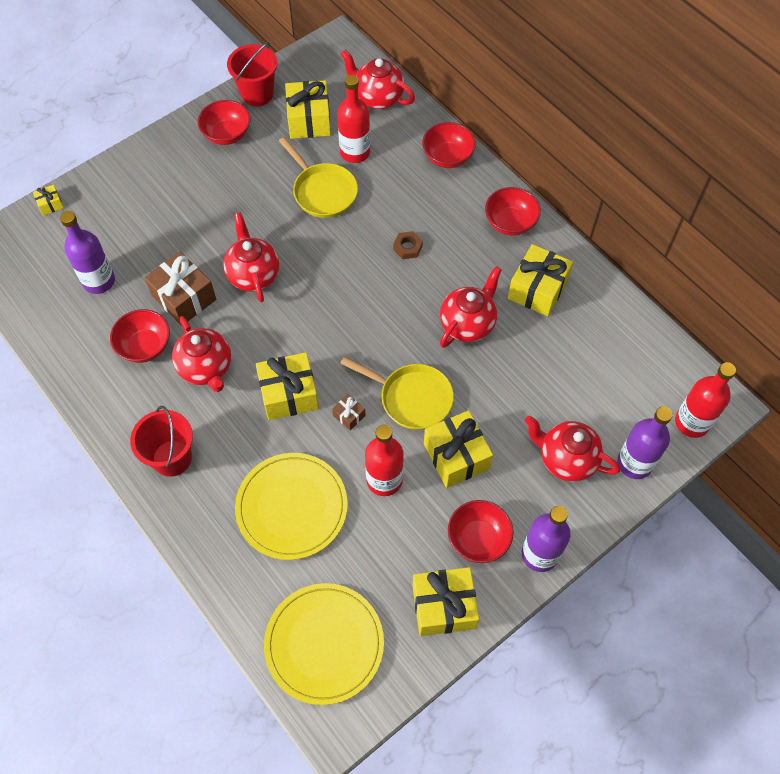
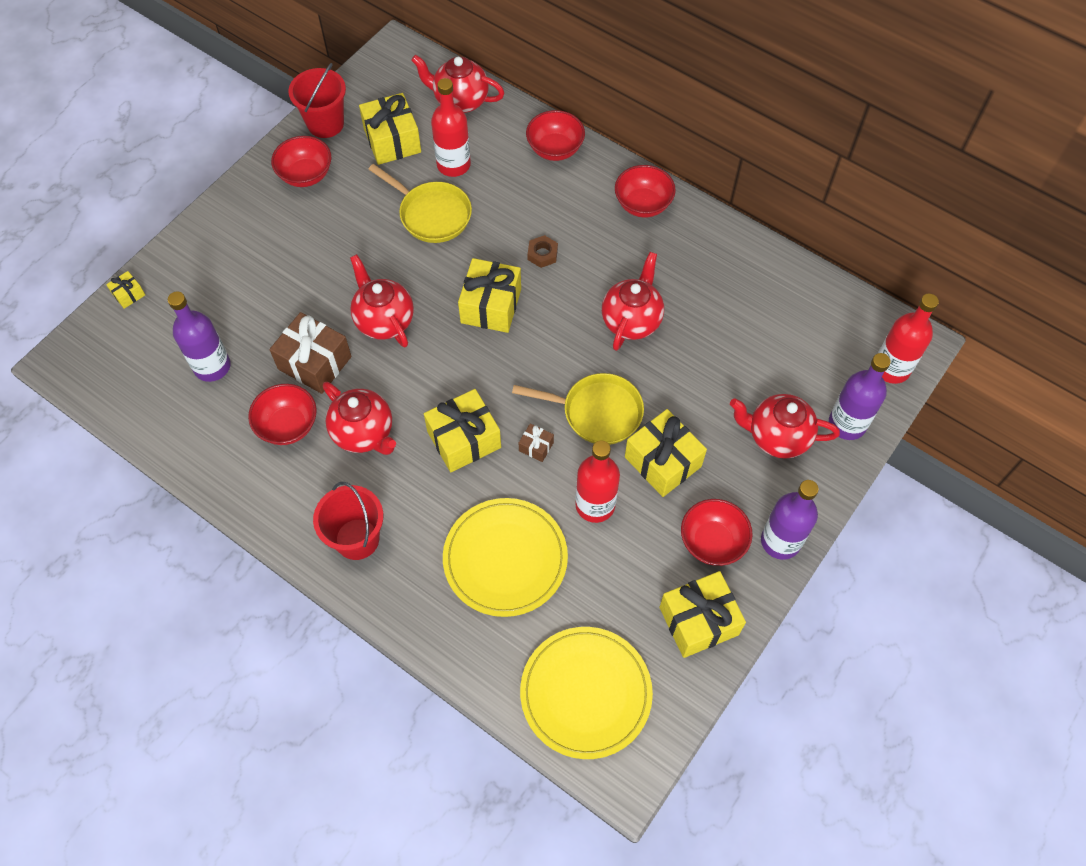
camera: 15 degrees left, 0 degrees up
yellow gift [508,244,573,316] -> yellow gift moved to [458,258,521,333]

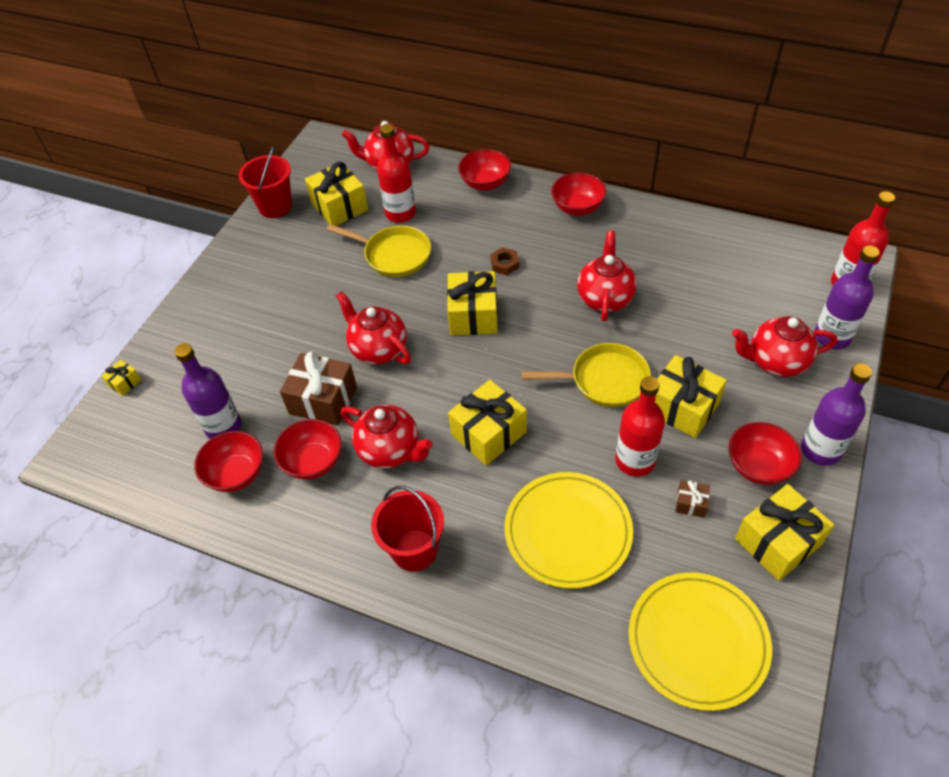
camera: 10 degrees left, 10 degrees down
red bowl [271,136,331,187] -> red bowl moved to [194,431,263,492]
brown gift [519,423,554,462] -> brown gift moved to [676,480,710,517]

